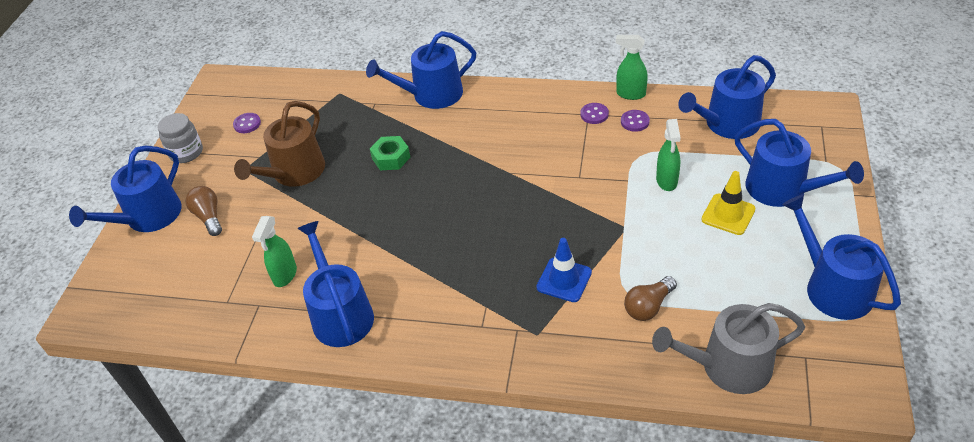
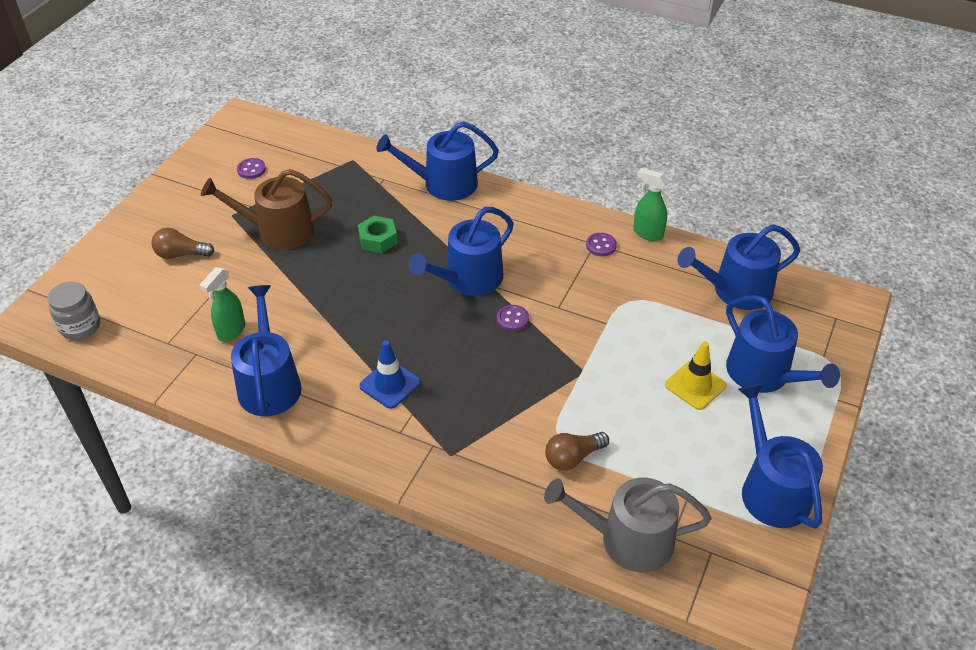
camera: 10 degrees right, 0 degrees up
blue watering can [69,145,182,232] -> blue watering can moved to [408,207,513,296]
grey jar [158,113,203,163] -> grey jar moved to [48,282,100,340]
brown light bulb [186,186,222,236] -> brown light bulb turned 75 degrees counterclockwise [151,228,214,259]
brown watering can [234,101,325,187] -> brown watering can turned 45 degrees clockwise [201,169,332,250]
blue traffic cone [536,238,592,302] -> blue traffic cone moved to [359,340,421,409]
purple button [621,110,650,132] -> purple button moved to [497,305,529,331]
green spray bottle [656,119,680,191] -> none

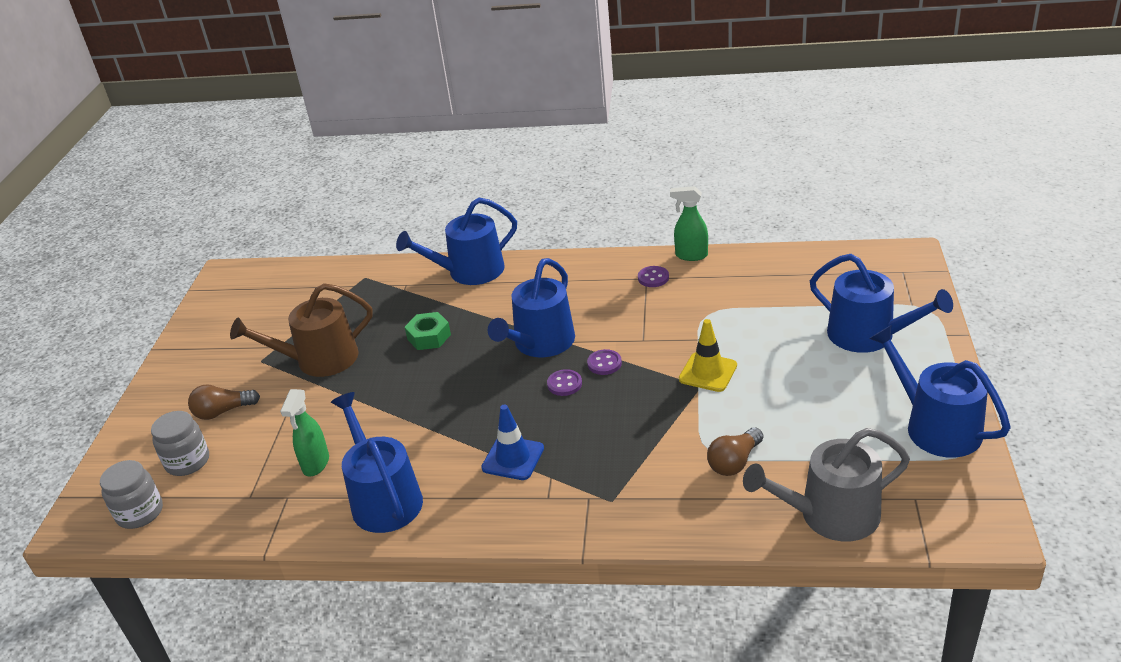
camera: 15 degrees left, 10 degrees down
purple button [237,158,266,179] -> purple button moved to [547,369,582,396]
yellow traffic cone [665,341,726,410] -> yellow traffic cone moved to [679,319,737,392]
blue watering can [677,224,800,310] -> none
none -> grey jar [151,411,209,476]

